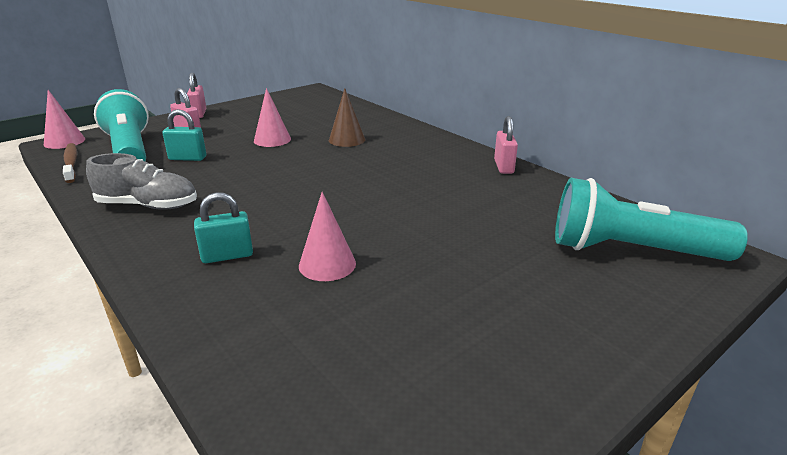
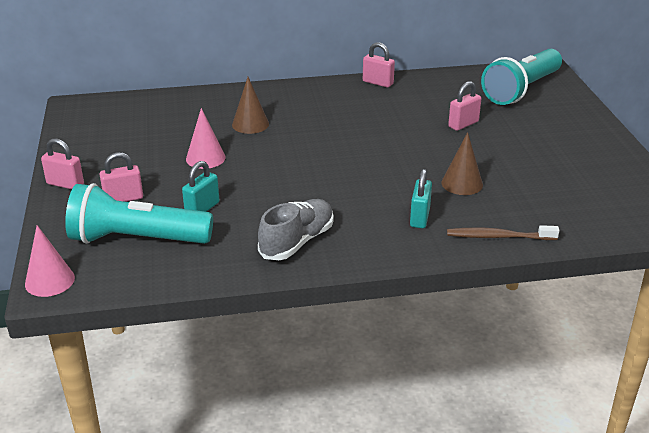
camera: 60 degrees left, 5 degrees up
brown toothbrush [63,143,77,183] -> brown toothbrush moved to [447,225,559,240]
pink cone [299,192,356,281] -> brown cone [441,132,483,195]
none -> pink padlock [448,81,482,131]

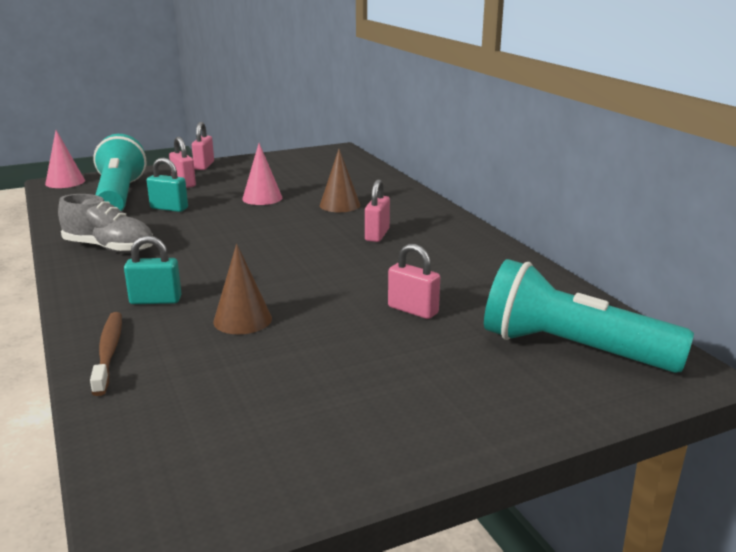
camera: 75 degrees right, 10 degrees down
pink padlock [363,42,395,88] -> pink padlock moved to [365,179,390,242]

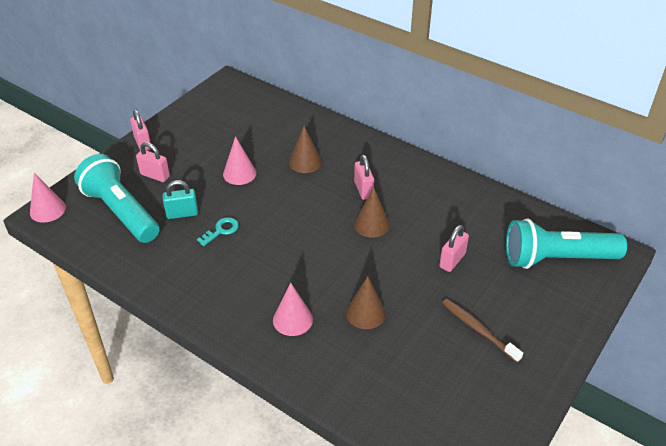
camera: 30 degrees left, 20 degrees up
grey shoe [58,194,153,253] -> none
brown toothbrush [90,312,122,396] -> brown toothbrush moved to [442,299,523,363]
turquoise padlock [124,236,181,304] -> pink cone [273,283,313,336]
pink padlock [388,244,440,319] -> pink padlock turned 60 degrees counterclockwise [439,225,469,272]
none -> turquoise key [197,217,239,246]
none -> brown cone [354,187,390,238]

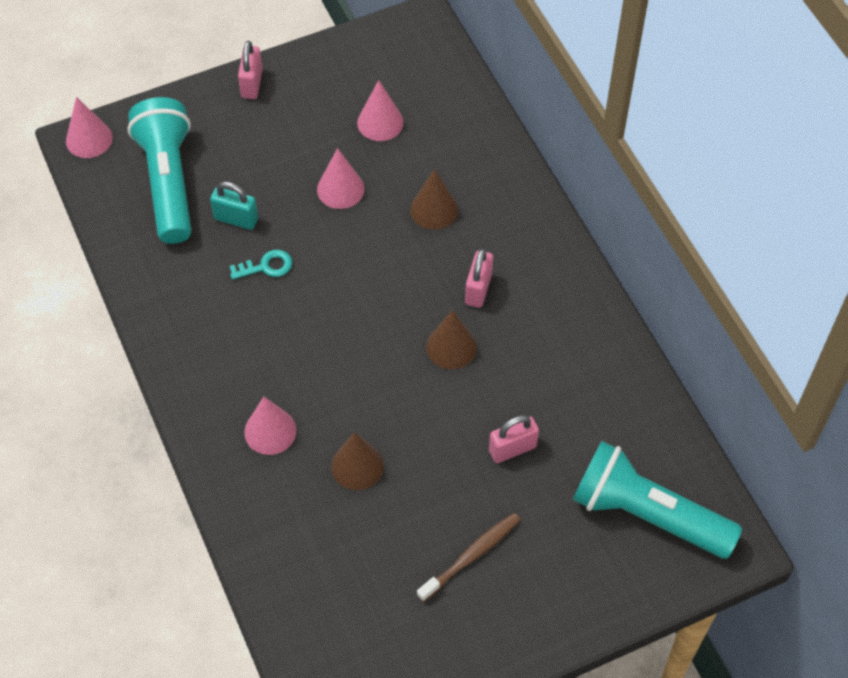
camera: 30 degrees right, 15 degrees up
pink padlock [136,142,170,182] -> none
brown toothbrush [442,299,523,363] -> brown toothbrush turned 60 degrees clockwise [417,513,521,602]
none -> pink cone [357,80,404,141]

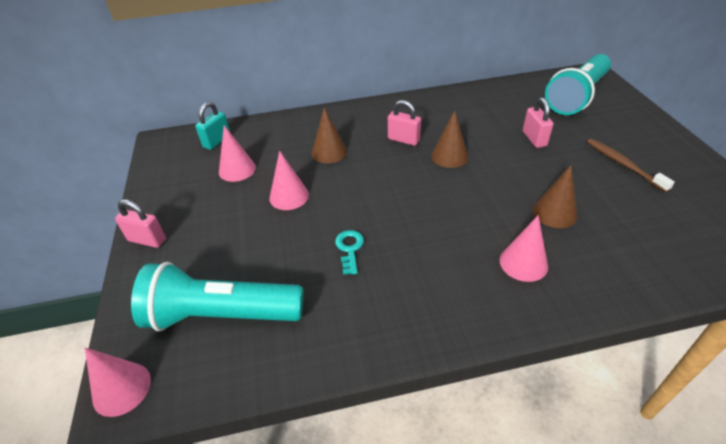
camera: 75 degrees left, 15 degrees down
turquoise padlock [210,181,258,230] -> turquoise padlock moved to [195,102,230,150]

